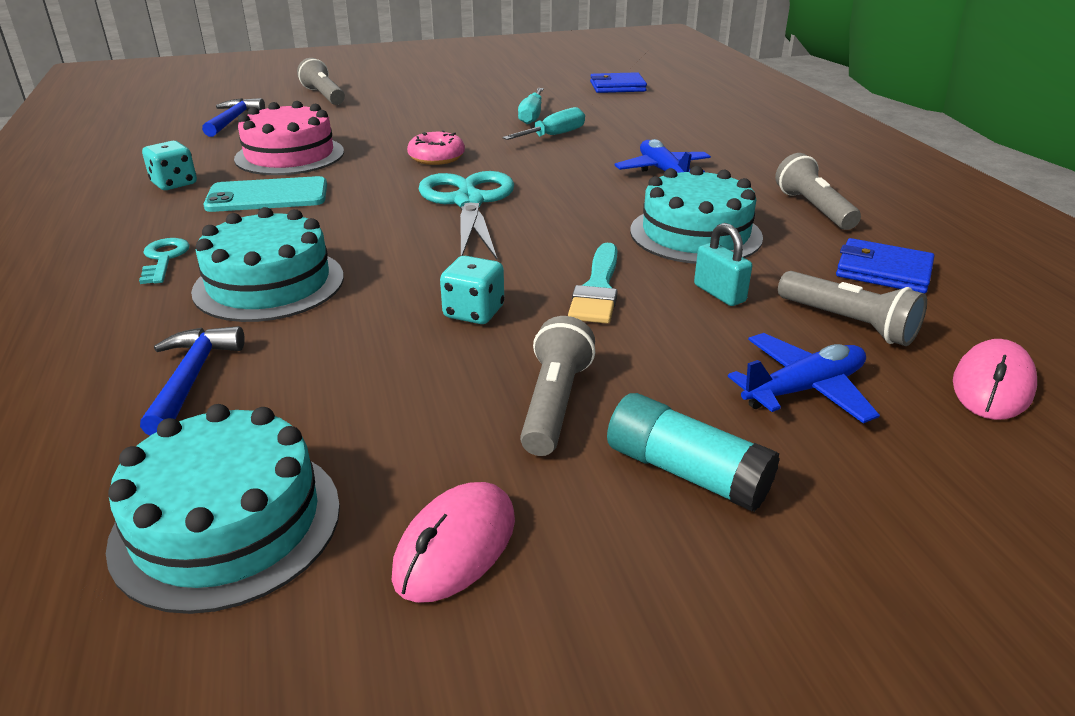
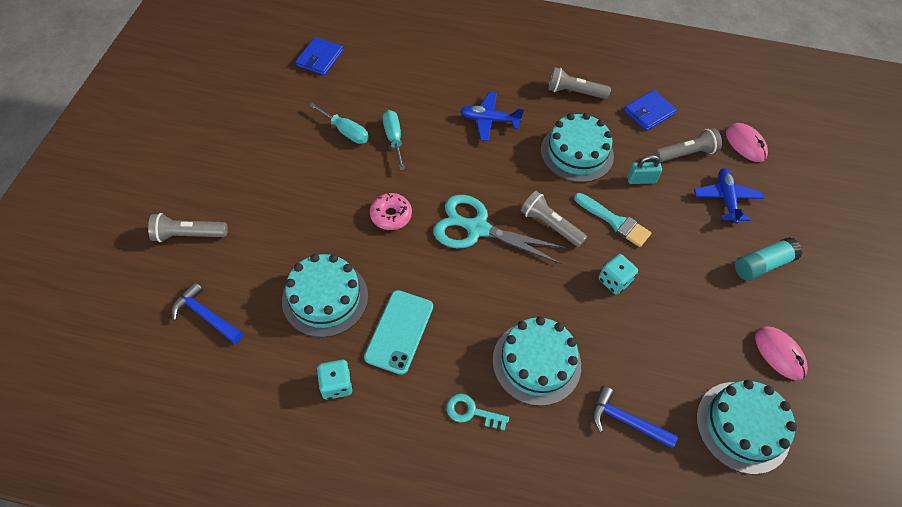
camera: 65 degrees left, 25 degrees up
pink cake [234,101,344,175] -> turquoise cake [282,254,368,338]
grey flashlight [520,316,595,456] -> grey flashlight moved to [521,191,587,247]

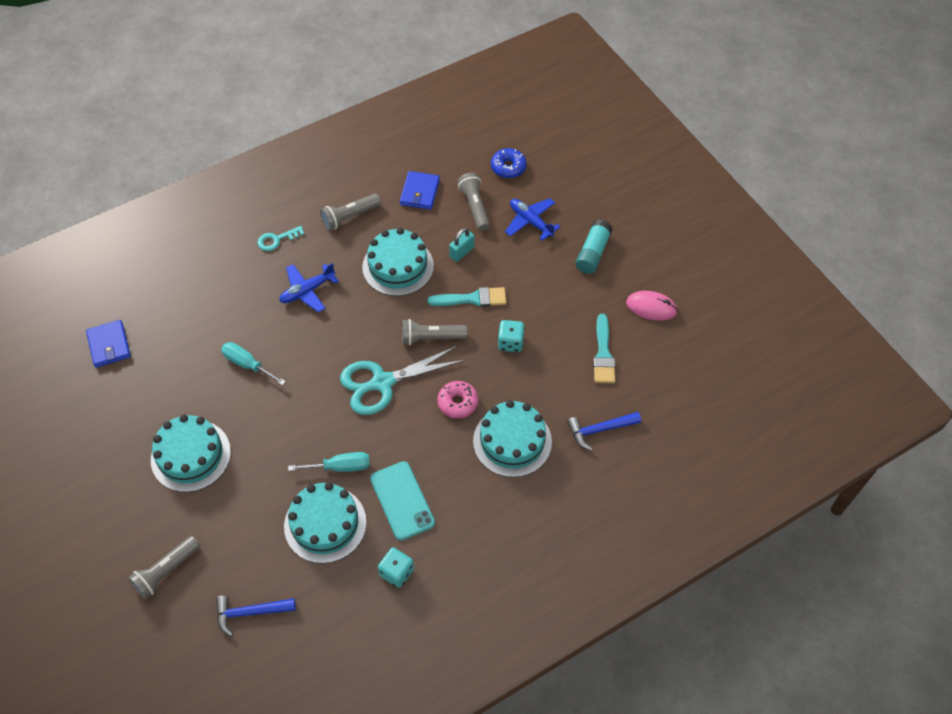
camera: 40 degrees left, 0 degrees up
turquoise screwdriver [309,103,369,144] -> turquoise screwdriver moved to [288,452,370,472]
pink donut [370,193,412,230] -> pink donut moved to [437,381,478,418]
turquoise key [447,394,509,431] -> turquoise key moved to [257,226,304,251]
grey flashlight [654,128,722,163] -> grey flashlight turned 45 degrees counterclockwise [457,173,490,231]
turquoise cake [696,380,797,474] -> turquoise cake moved to [151,414,231,492]
pink mouse [726,123,768,162] -> blue donut [491,148,527,178]
none -> turquoise brush [593,314,615,383]

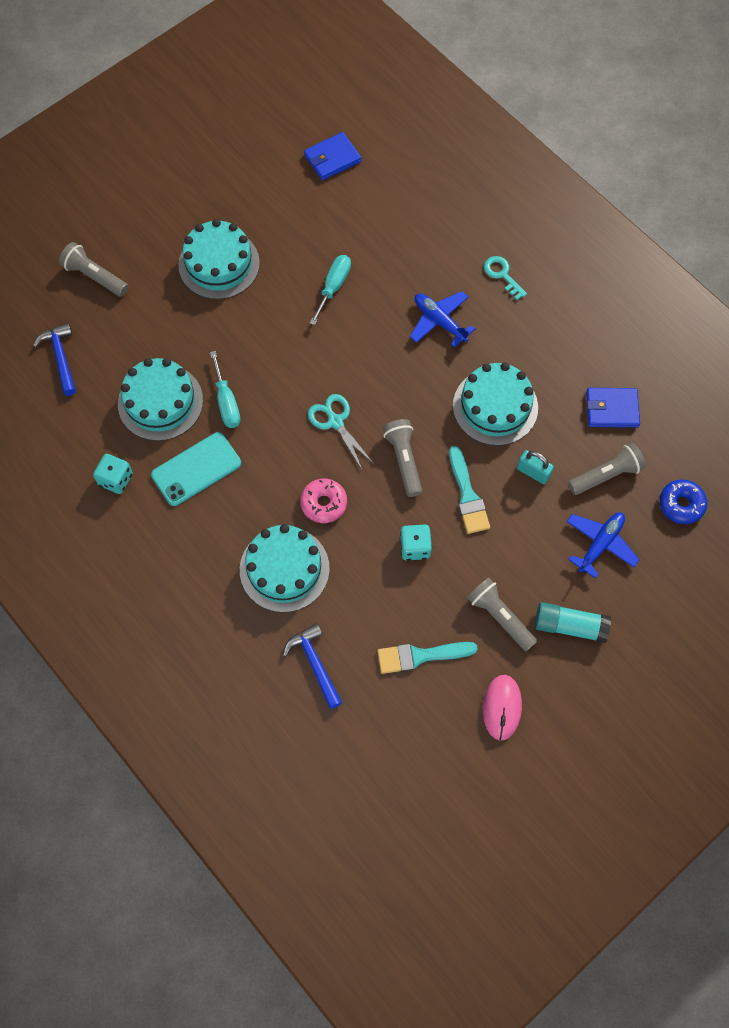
camera: 80 degrees right, 10 degrees up
grey flashlight [320,194,381,231] -> grey flashlight moved to [467,578,537,651]
turquoise scissors [340,346,466,415] -> turquoise scissors [308,394,374,469], size x0.62

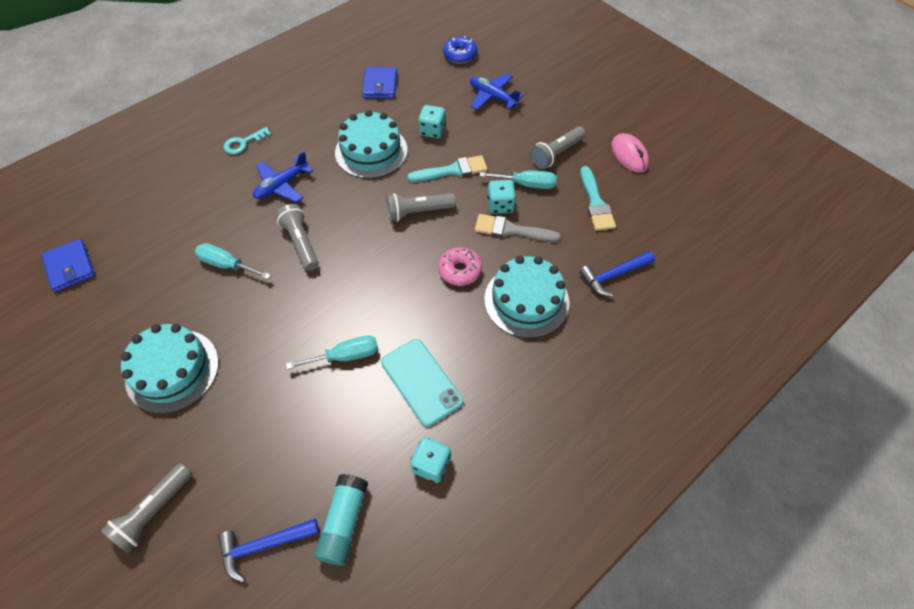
camera: 90 degrees left, 10 degrees down
turquoise cake [118,358,203,441] -> none
turquoise scissors [308,394,374,469] -> none
pink mouse [483,675,522,740] -> pink mouse turned 60 degrees clockwise [611,133,649,173]
turquoise padlock [517,450,554,484] -> turquoise dice [418,105,446,138]
turquoise glue stick [535,602,611,643] -> turquoise glue stick moved to [314,474,368,566]
grey flashlight [568,443,646,495] -> grey flashlight moved to [276,204,319,271]
none -> grey brush [475,214,561,242]
none -> turquoise screwdriver [479,171,557,189]

